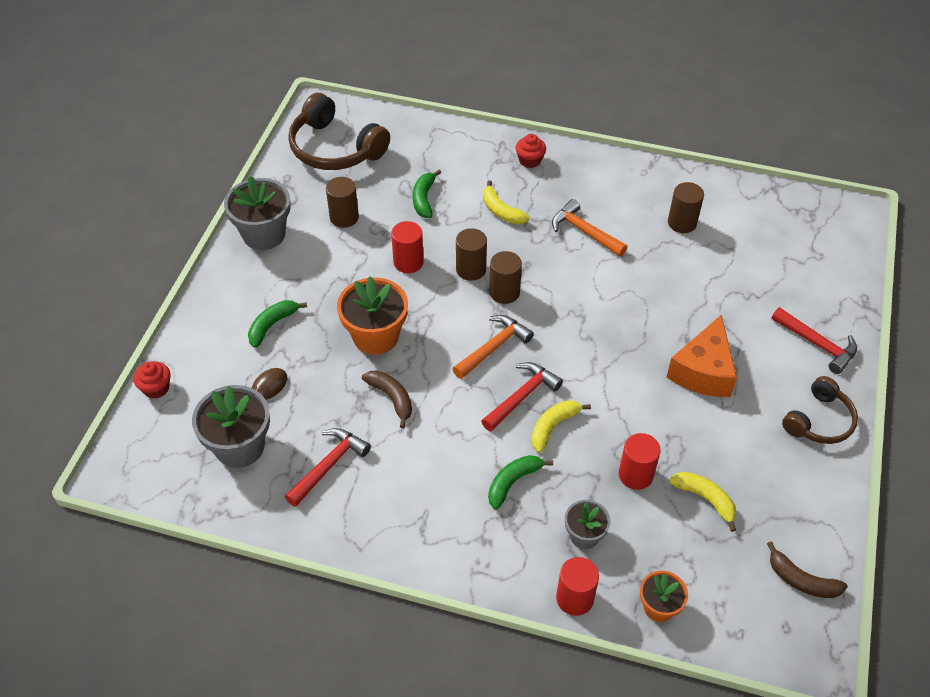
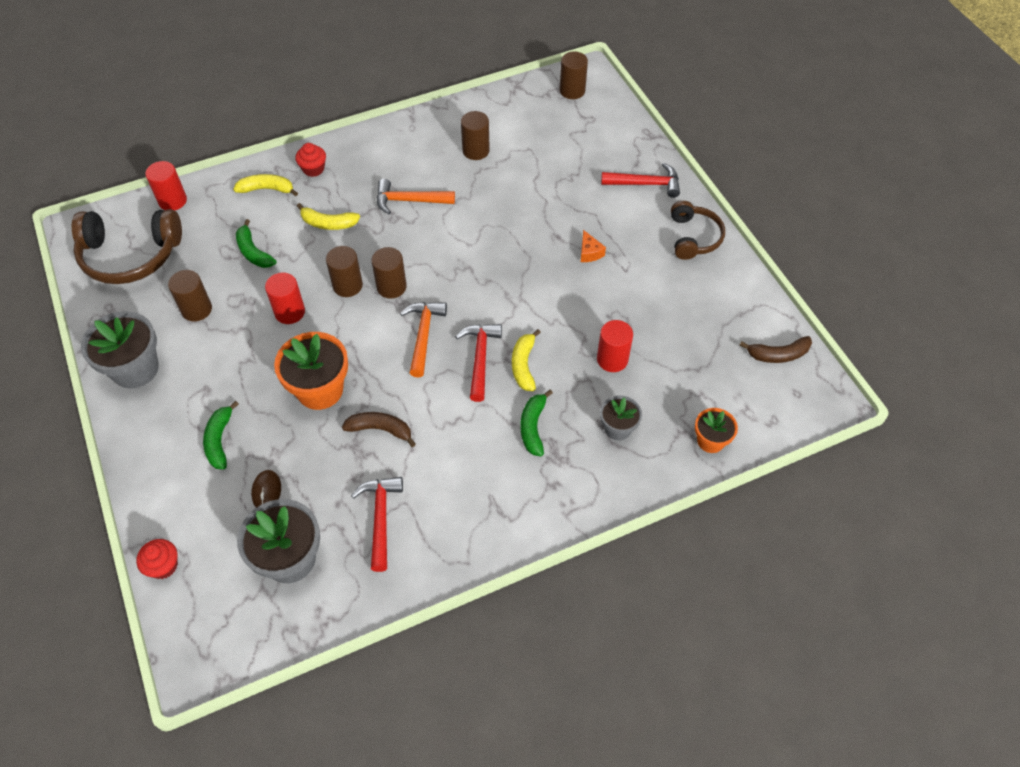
camera: 40 degrees left, 5 degrees up
red cylinder [556,557,599,616] -> red cylinder moved to [145,161,187,210]
orange cheese [667,315,737,397] -> orange cheese [581,230,606,262], size x0.44
yellow banana [669,472,736,532] -> yellow banana moved to [233,174,298,196]
none -> brown cylinder [560,51,588,99]

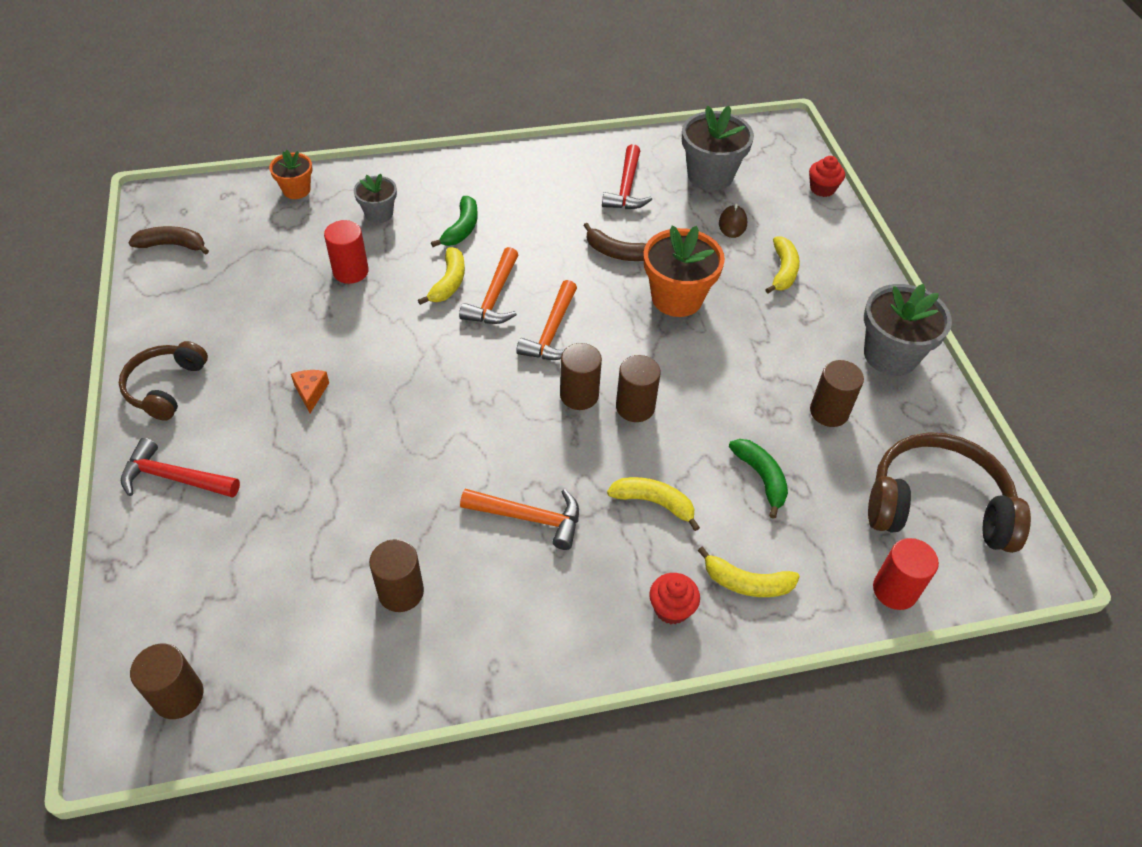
camera: 170 degrees left, 5 degrees down
green banana [203,401,239,469] -> yellow banana [765,237,800,293]
red cylinder [265,272,305,324] -> none
red hammer [455,324,502,402] -> orange hammer [459,247,518,324]

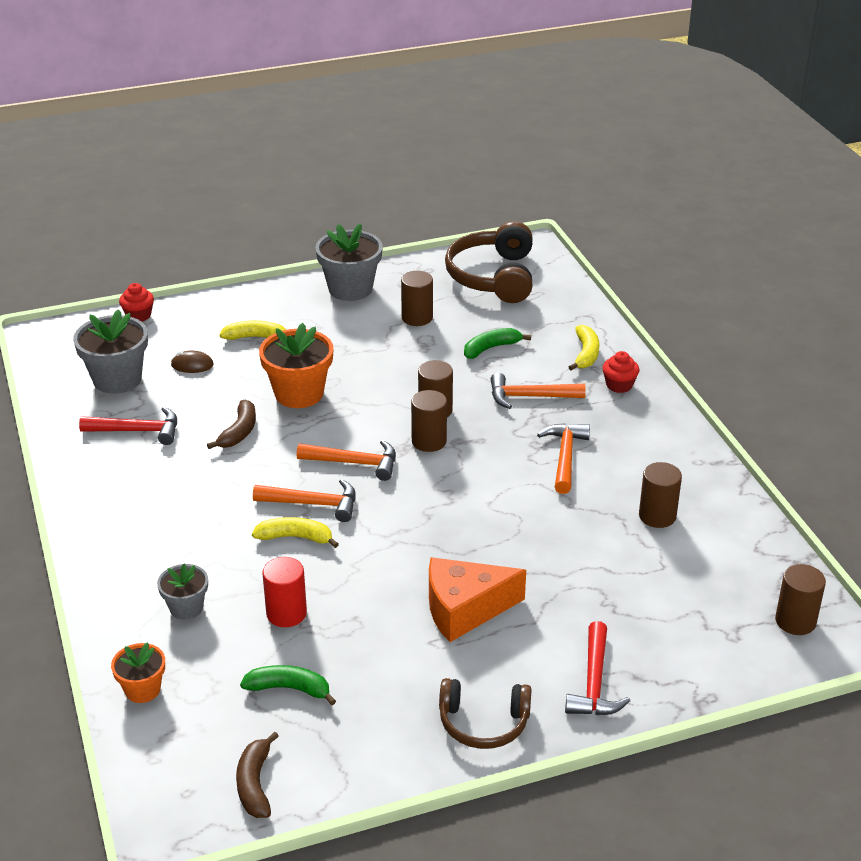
camera: 95 degrees left, 15 degrees down
orange cheese [291,370,329,413] -> orange cheese [429,557,526,642], size x2.25
green banana [431,196,478,247] -> green banana moved to [240,665,336,705]
yellow banana [607,477,700,531] -> orange hammer [491,373,586,409]
red cylinder [873,538,939,610] -> none

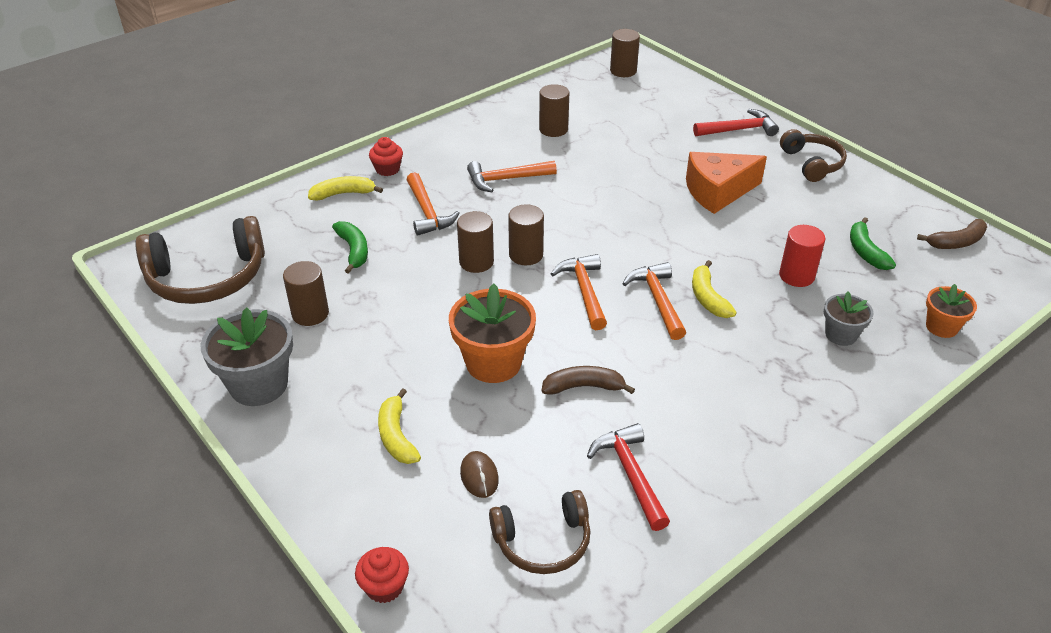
camera: 110 degrees left, 5 degrees up
grey flower pot [73,309,148,394] -> brown headphones [489,490,590,574]
orange cheese [429,557,526,642] -> orange cheese turned 105 degrees clockwise [686,152,767,214]
green banana [464,328,531,359] -> green banana turned 150 degrees counterclockwise [332,221,368,274]

